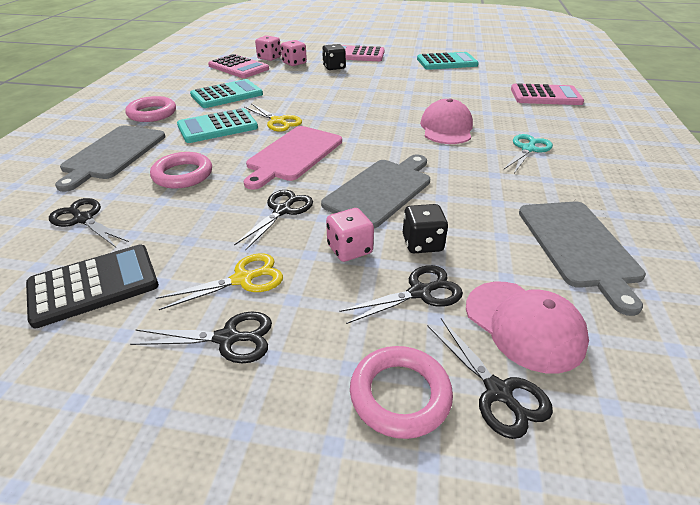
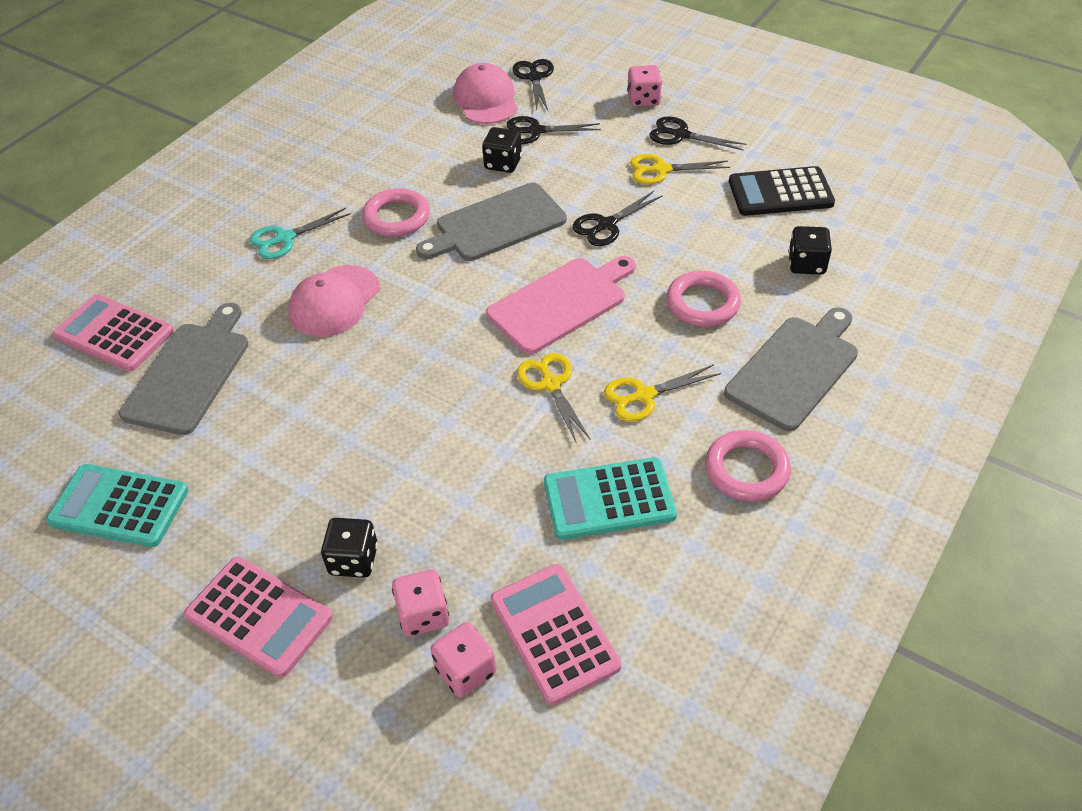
camera: 155 degrees left, 10 degrees up
black scissors [49,198,129,247] -> black dice [789,226,832,275]
turquoise calculator [177,108,258,143] -> yellow scissors [604,364,721,422]
pink dice [326,208,374,262] -> pink dice moved to [627,65,662,107]
pink ring [350,346,453,439] -> pink ring moved to [362,188,430,237]
grey cutting board [519,201,646,316] -> grey cutting board moved to [119,303,249,435]

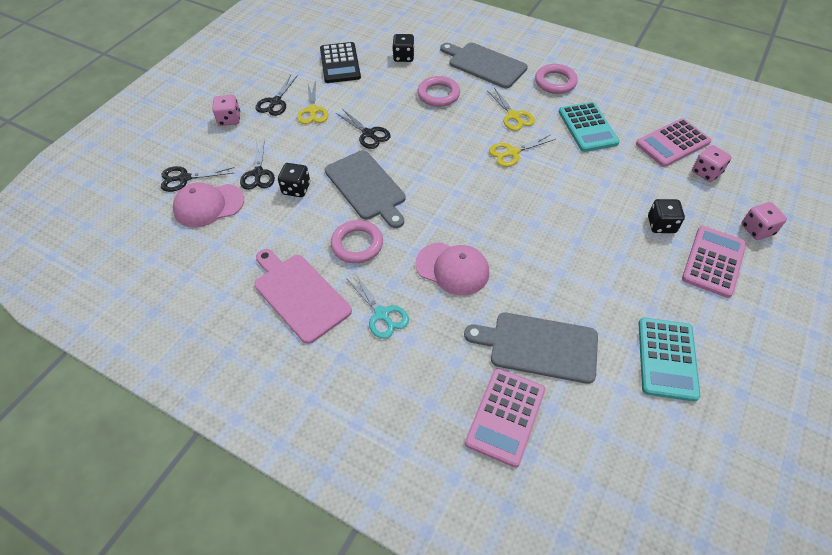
camera: 95 degrees left, 5 degrees up
pink dice [392,569,449,636] -> pink dice moved to [742,202,787,240]
pink cutting board [486,256,636,354] -> pink cutting board moved to [254,249,352,344]

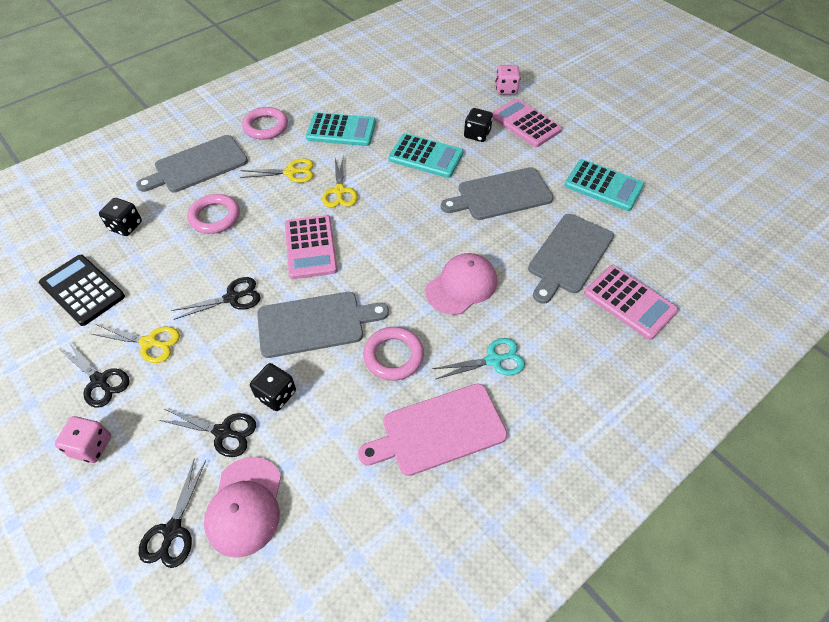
camera: 70 degrees left, 0 degrees up
black calculator [320,42,361,83] -> black calculator turned 150 degrees counterclockwise [39,255,125,326]
pink calculator [636,118,711,167] -> pink calculator moved to [285,215,338,279]
pink dice [692,145,732,182] -> none
none -> turquoise calculator [389,133,464,178]
none -> grey cutting board [441,167,553,220]

